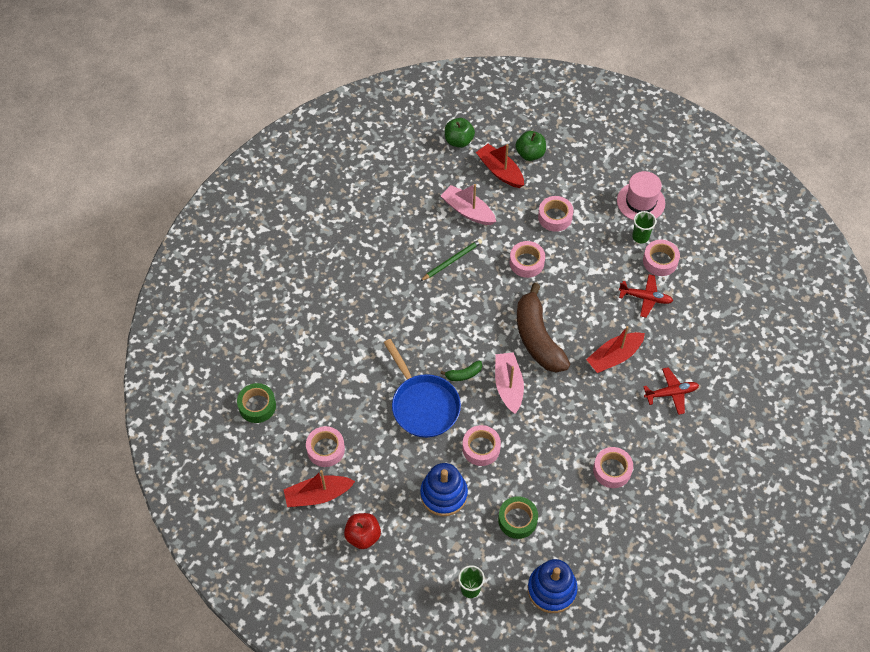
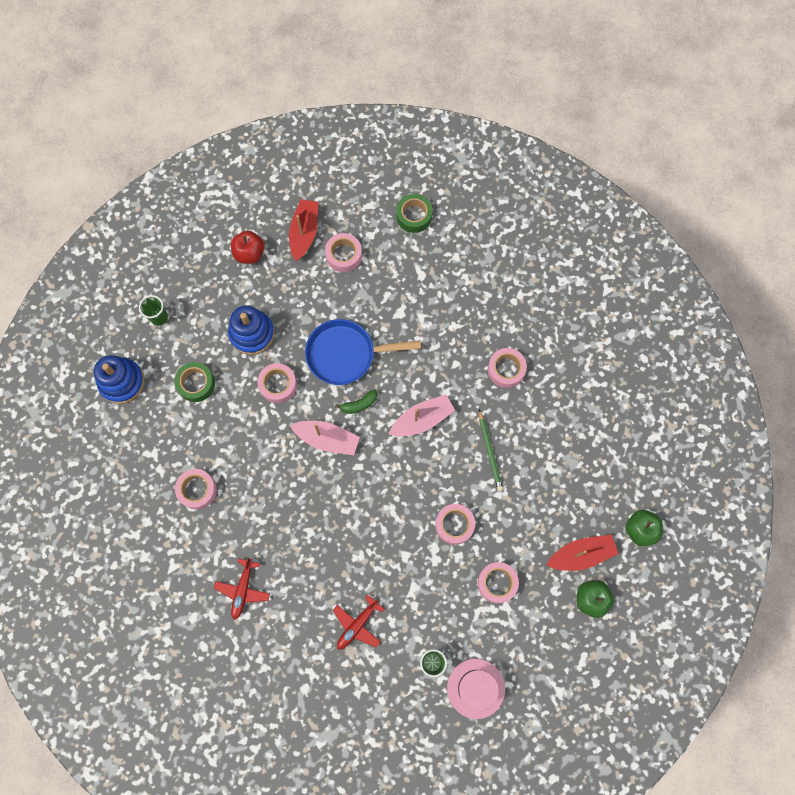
camera: 115 degrees right, 15 degrees up
green banana [440,361,482,381] -> green banana turned 120 degrees counterclockwise [335,390,377,414]
pink boat [441,184,496,225] -> pink boat moved to [389,394,455,436]
brown banana [517,283,570,373] -> none
red boat [586,326,645,373] -> none
pink tape [643,240,680,276] -> pink tape moved to [488,348,527,388]

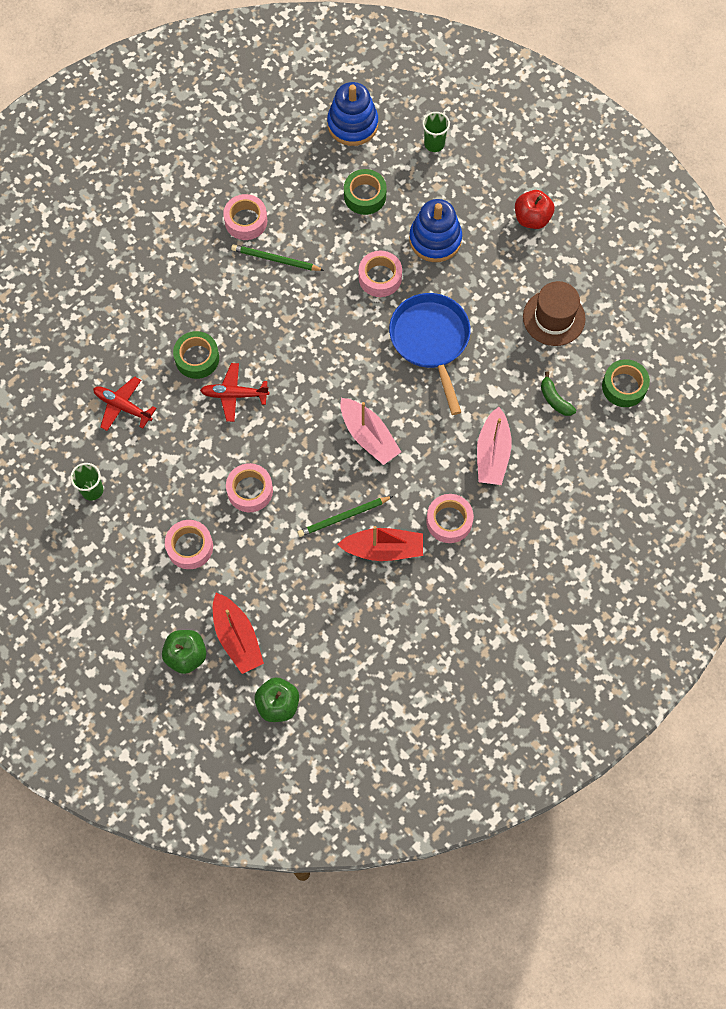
camera: 80 degrees right, 5 degrees down
red plane [214,557,270,620] -> red plane moved to [200,363,269,422]
red boat [289,199,318,261] -> red boat moved to [337,526,423,561]
pink boat [290,421,360,455] -> pink boat moved to [477,407,512,485]
pink tape [325,233,362,272] -> brown hat [523,281,586,346]
green banana [335,390,377,414] -> green banana moved to [541,371,576,416]
pink hat [447,659,505,719] -> none
none -> green tape [173,331,219,379]
none -> green pencil [231,244,324,271]

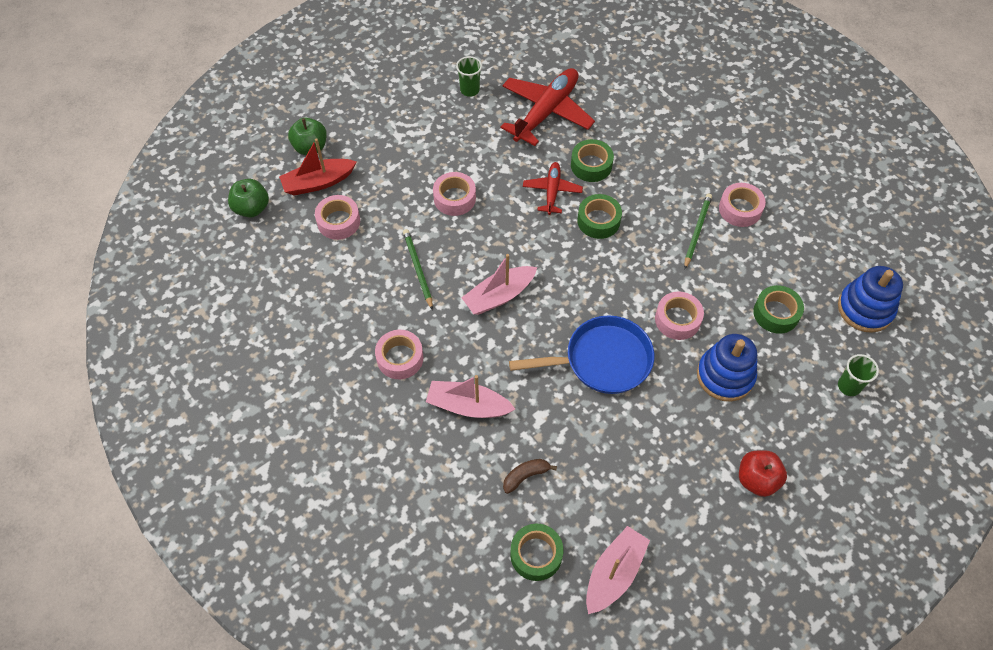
camera: 95 degrees right, 10 degrees down
red plane [93,376,156,431] -> red plane [500,68,595,146], size x1.79
pink tape [165,520,213,569] -> pink tape moved to [315,195,360,240]
red boat [337,526,423,561] -> none
brown hat [523,281,586,346] -> none
green banana [541,371,576,416] -> brown banana [503,459,557,494]
none -> green tape [577,194,622,239]
none -> pink boat [586,526,650,614]

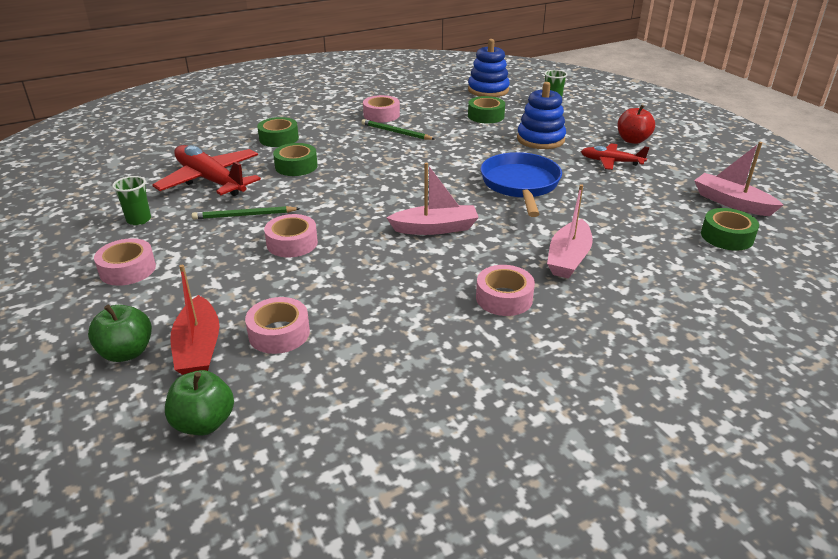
camera: 80 degrees left, 25 degrees down
green pencil [403,229,433,310] -> green pencil moved to [192,206,300,219]
pink boat [461,254,537,315] -> pink boat turned 75 degrees counterclockwise [387,163,479,235]
brown banana [503,459,557,494] -> none
red plane [523,162,583,215] -> red plane moved to [581,143,649,170]
green tape [577,194,622,239] -> green tape moved to [257,117,299,147]
pink tape [655,291,704,340] -> pink tape moved to [94,238,156,286]

